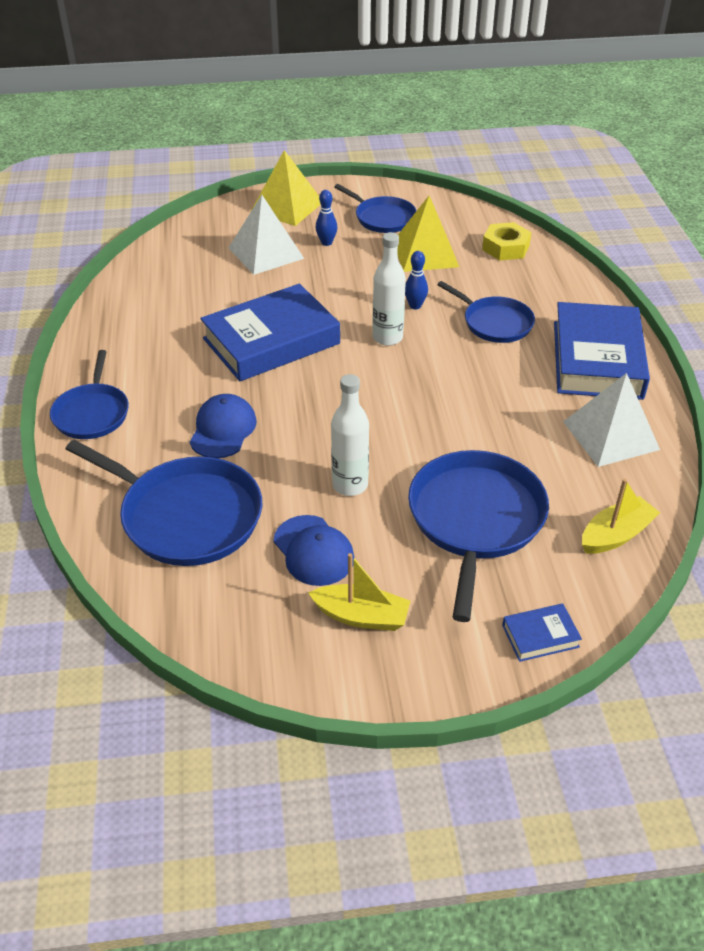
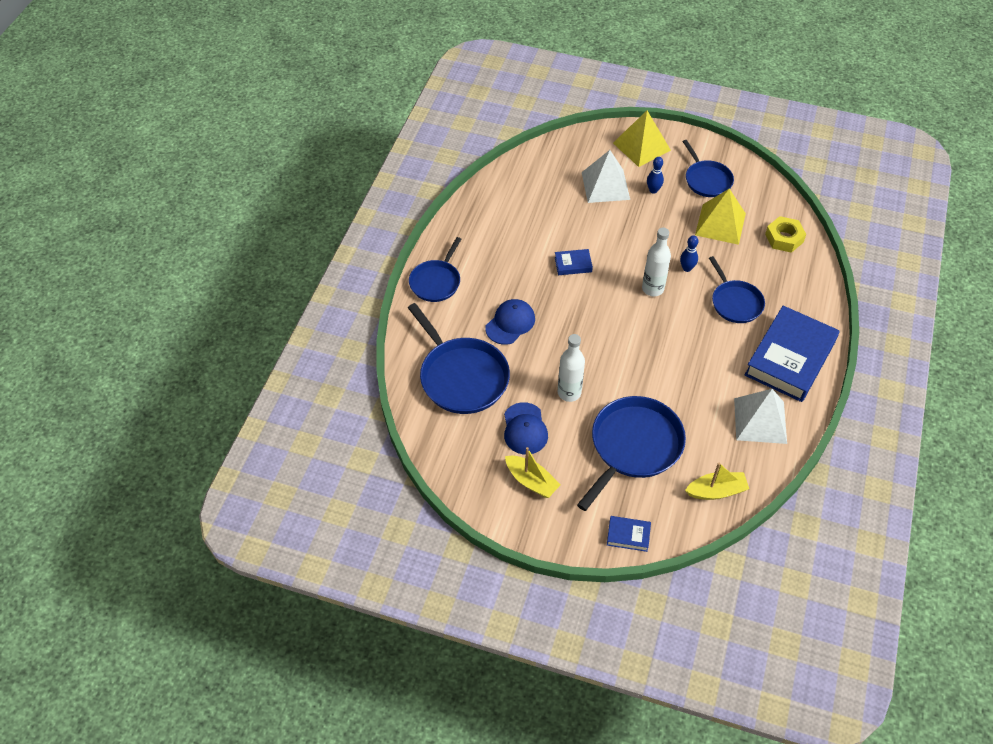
camera: 25 degrees right, 10 degrees up
blue book [200,284,340,381] -> blue book [555,249,593,275], size x0.42

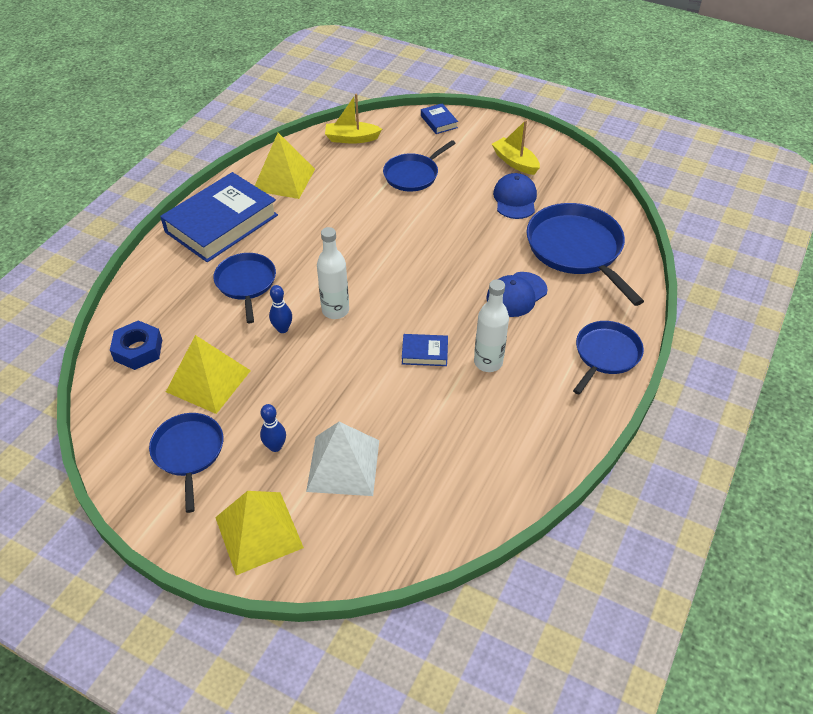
camera: 170 degrees left, 5 degrees down
white bottle [558,334,585,402] -> white bottle moved to [474,279,509,372]
blue pan [577,396,686,511] -> blue pan [383,140,456,192], size x0.62
blue book [607,516,651,552] -> blue book turned 45 degrees clockwise [421,103,458,134]
white pyramid [734,389,787,444] -> yellow pyramid [255,133,315,199]
yellow nut [765,216,806,253] -> blue nut [110,320,162,370]

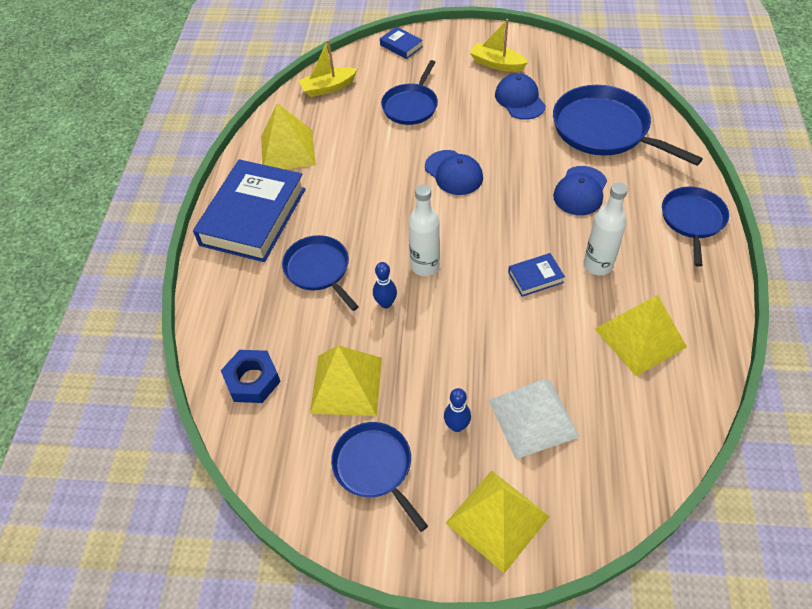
camera: 20 degrees left, 5 degrees up
none -> blue cap [425,150,483,195]
none -> yellow pyramid [595,295,687,376]

